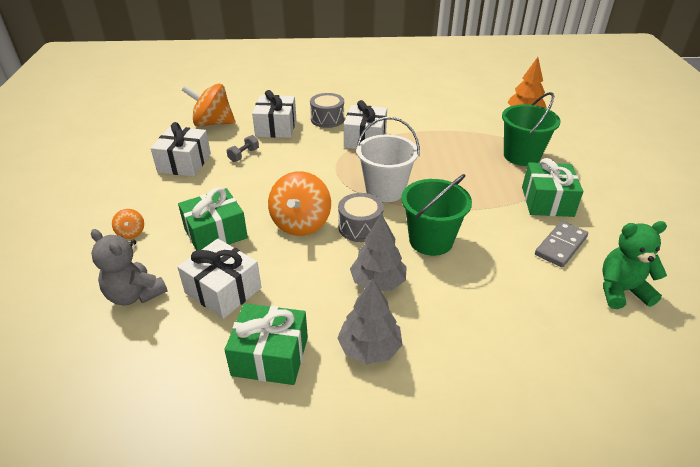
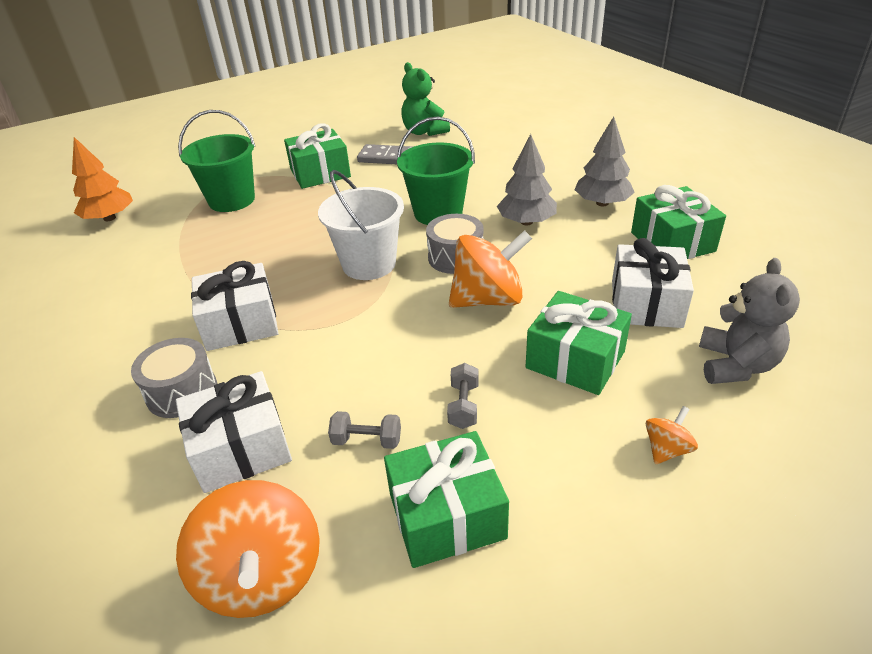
camera: 115 degrees left, 0 degrees up
white gift [151,122,211,177] -> green gift [384,431,509,568]
none -> grey dumbbell [447,363,479,429]

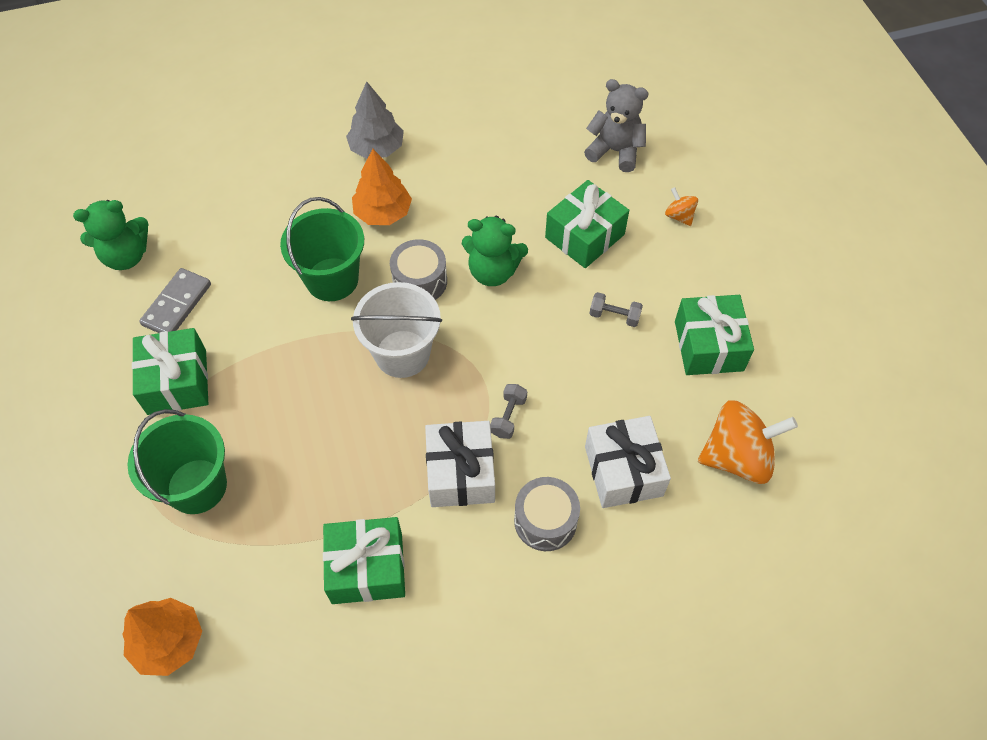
camera: 80 degrees left, 20 degrees up
grey dumbbell [328,411,401,449] -> grey dumbbell moved to [490,384,527,439]
orange spinning top [449,230,532,308] -> green teddy bear [462,216,528,286]
grey tree [497,134,557,225] -> orange tree [352,149,412,225]
white gift [612,238,694,328] -> none
green gift [631,185,726,259] -> green gift moved to [323,517,405,604]

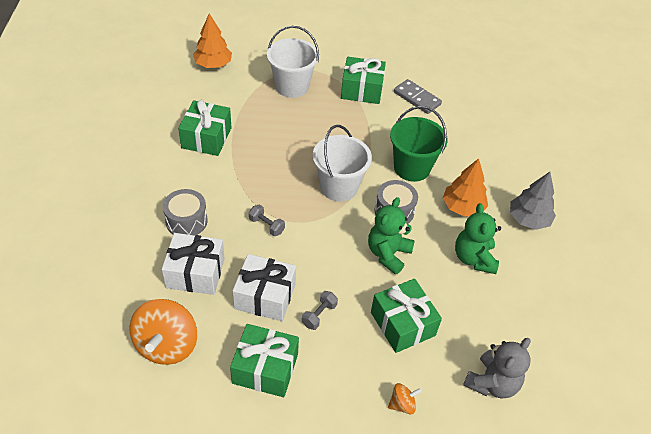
camera: 105 degrees right, 10 degrees down
green teddy bear [73,200,149,270] -> green teddy bear moved to [455,203,501,274]
green bucket [128,409,227,514] -> white bucket [267,26,319,98]
white gift [425,421,495,507] -> white gift moved to [233,254,296,321]

